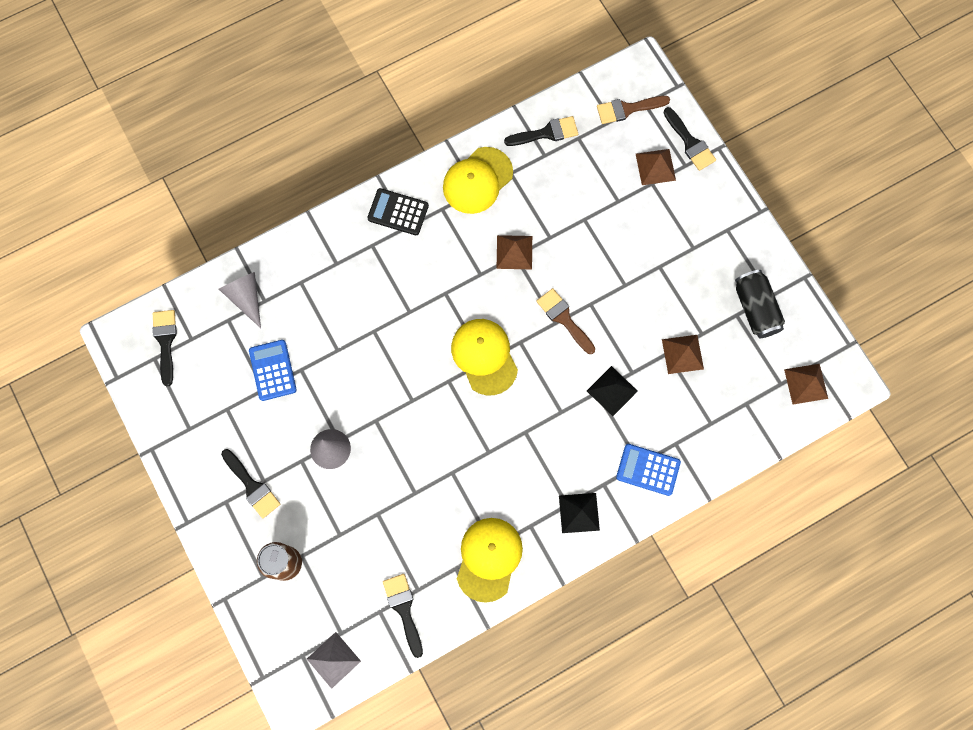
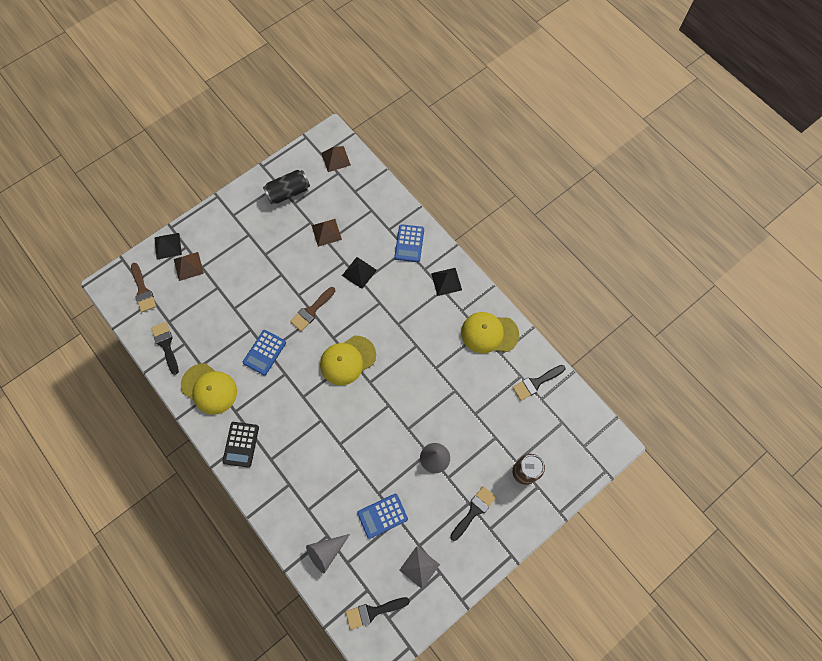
camera: 100 degrees left, 5 degrees down
grey pyramid [307,632,361,689] -> grey pyramid moved to [399,546,440,589]
brown pyramid [496,235,532,269] -> blue calculator [243,330,286,375]
black brush [663,107,716,171] -> black pyramid [154,233,182,260]

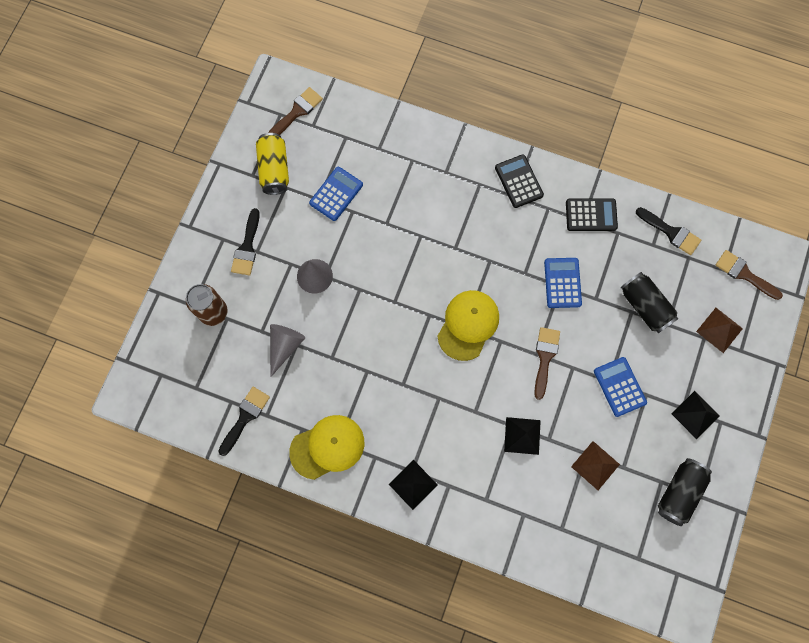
camera: 150 degrees right, 5 degrees up
black pyramid [154,233,182,260] -> black pyramid moved to [671,391,720,439]
yellow cap [181,363,237,415] -> black calculator [566,198,618,231]
grey cone [306,534,350,573] -> grey cone moved to [270,324,306,377]
brown pyramid [321,146,351,172] -> none
black brush [346,597,410,630] -> brown brush [268,87,323,135]
blue calculator [394,224,424,262] -> blue calculator moved to [594,357,647,417]
grey pyramid [399,546,440,589] -> yellow can [256,133,289,195]
none -> black can [621,272,678,333]

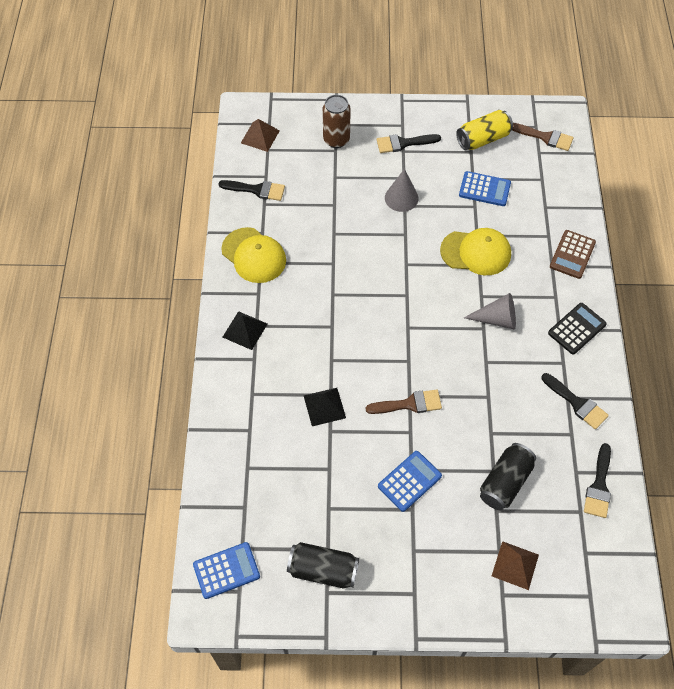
camera: 70 degrees right, 15 degrees down
grey cone [270,324,306,377] -> grey cone moved to [464,293,516,330]
yellow cap [437,290,499,361] -> yellow cap moved to [440,228,511,275]
blue calculator [544,258,582,308] -> blue calculator moved to [193,542,260,599]
black calculator [566,198,618,231] -> black brush [542,373,609,429]
brown pyramid [571,441,620,490] -> brown pyramid moved to [241,119,280,152]
black pyramid [671,391,720,439] -> none
brown brush [716,250,783,300] -> none
none -> brown calculator [550,230,596,279]

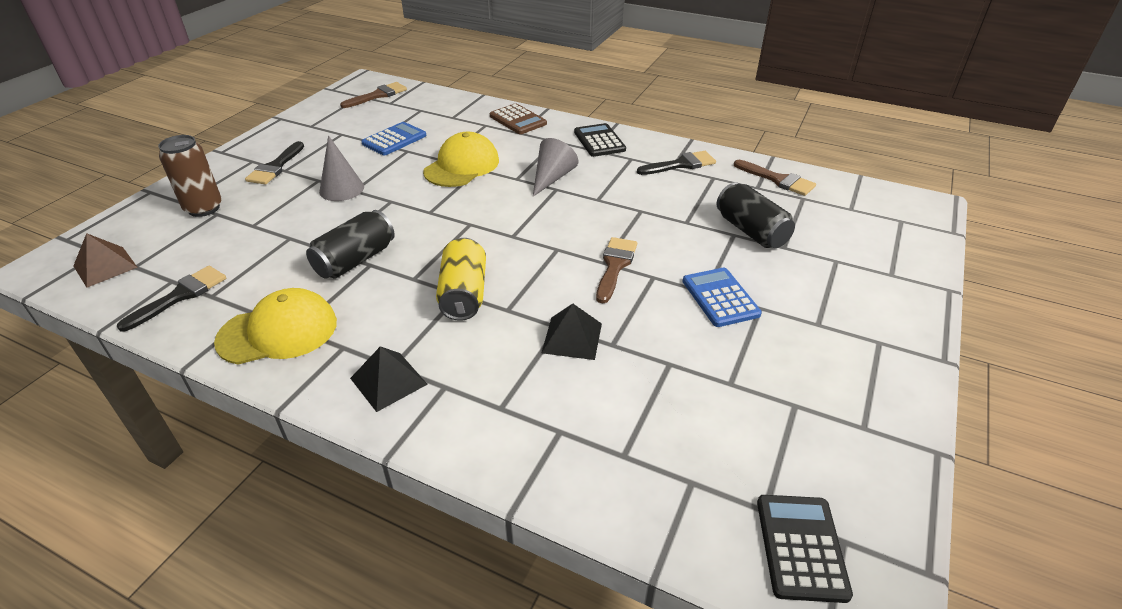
camera: 65 degrees left, 20 degrees down
blue calculator [193,542,260,599] -> black calculator [757,495,853,603]
black can [287,542,359,588] -> black can moved to [306,210,395,279]
yellow can [456,110,513,150] -> yellow can moved to [436,238,486,321]
brown pyramid [492,541,539,590] -> none
black brush [584,443,611,518] -> brown brush [734,160,816,196]

